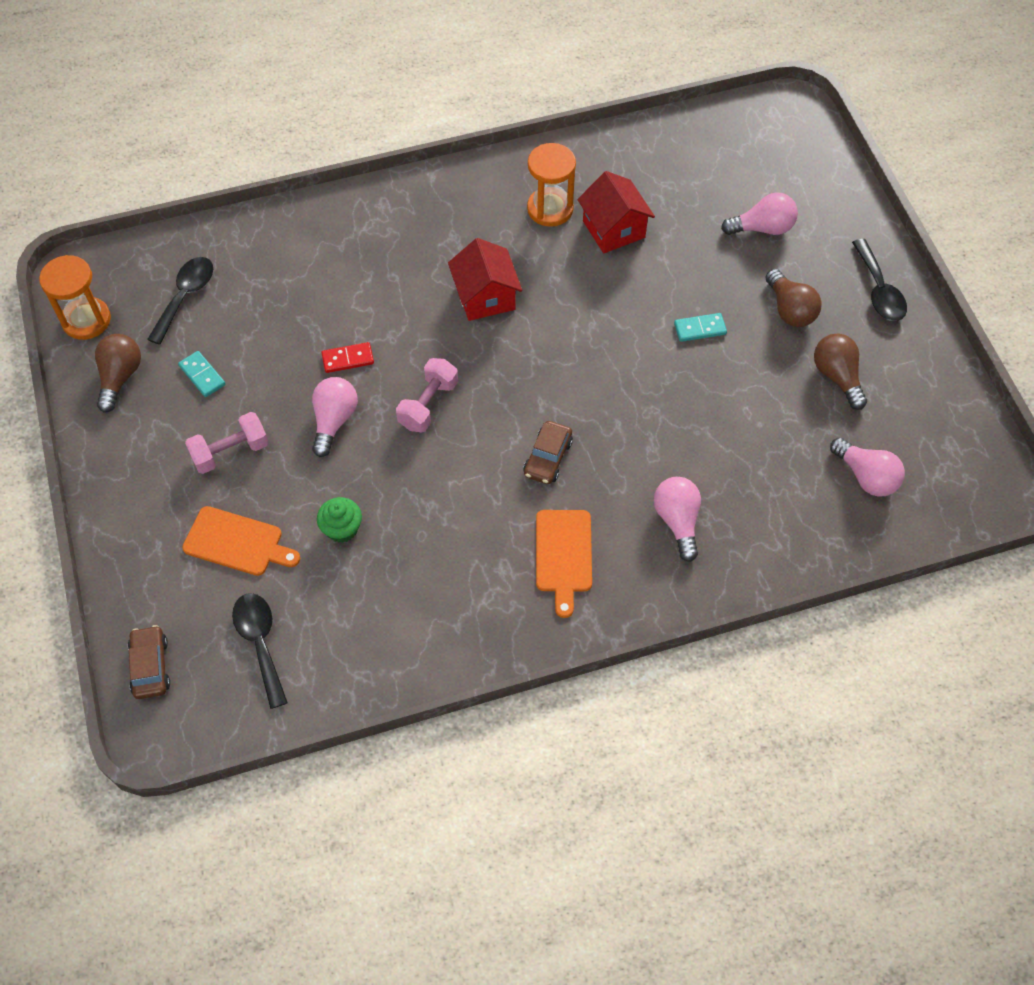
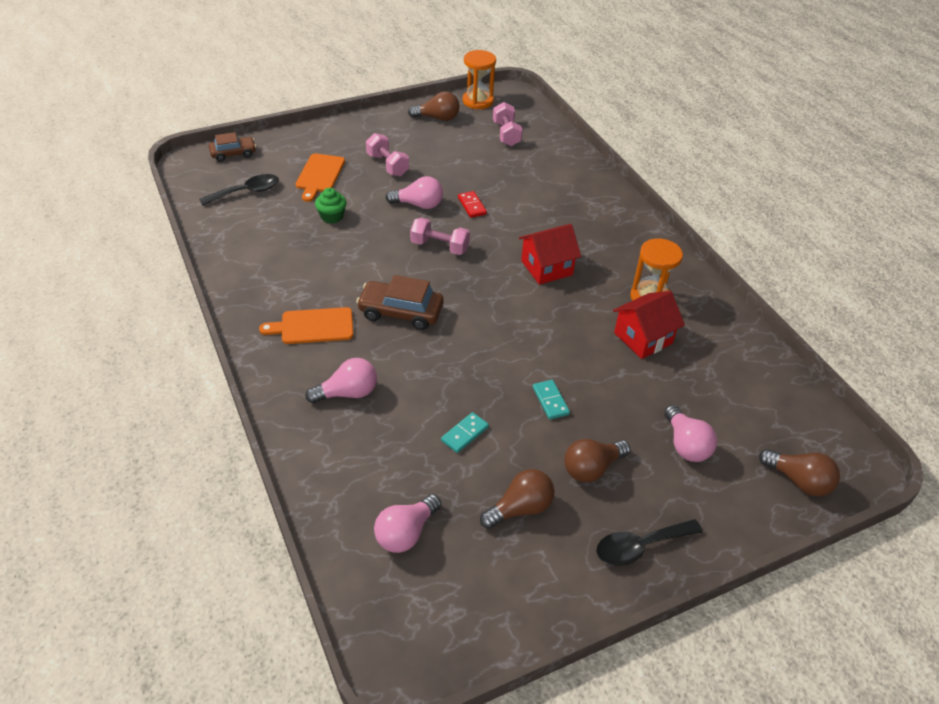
camera: 80 degrees right, 15 degrees down
black spoon [147,257,213,345] -> pink dumbbell [493,102,523,146]
turquoise domino [178,351,225,397] -> turquoise domino moved to [441,412,489,453]
brown car [524,421,573,484] -> brown car [356,275,444,330], size x1.52
none -> brown light bulb [759,449,840,496]

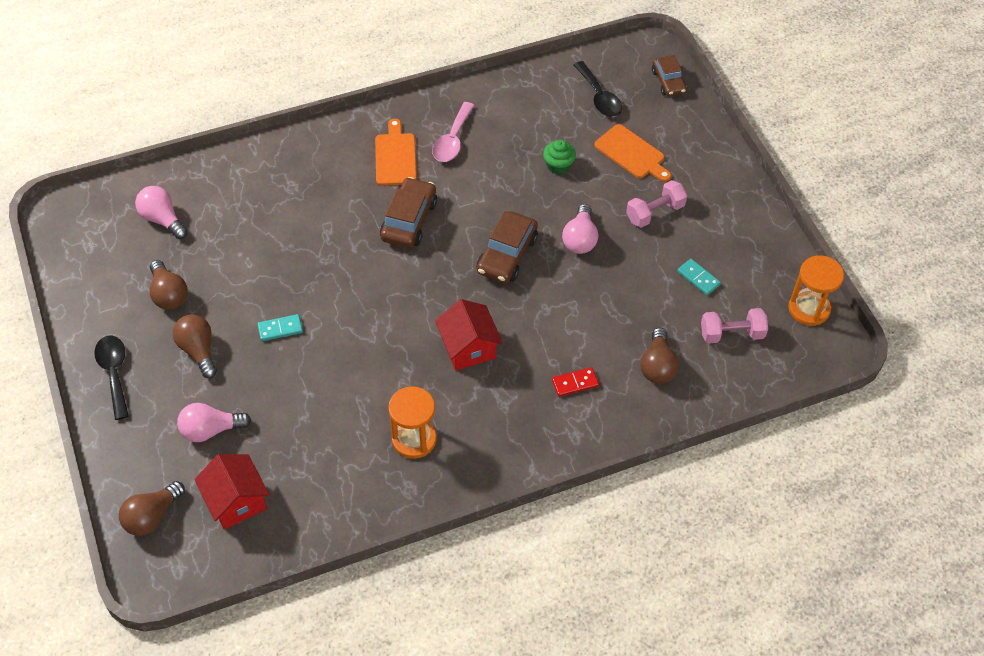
camera: 95 degrees right, 10 degrees up
orange cutting board [296,153,345,202] -> orange cutting board turned 150 degrees counterclockwise [594,124,671,182]
pink light bulb [306,358,377,404] -> none
brown light bulb [408,91,460,121] -> brown light bulb moved to [640,328,679,384]
pink dumbbell [410,218,470,255] -> brown car [477,211,538,283]
turquoise domino [441,412,489,453] -> turquoise domino moved to [677,259,721,295]
red domino [458,191,487,218] -> red domino moved to [552,367,599,397]
red house [613,291,685,359] -> red house moved to [194,454,270,530]
none -> pink spoon [432,102,475,162]

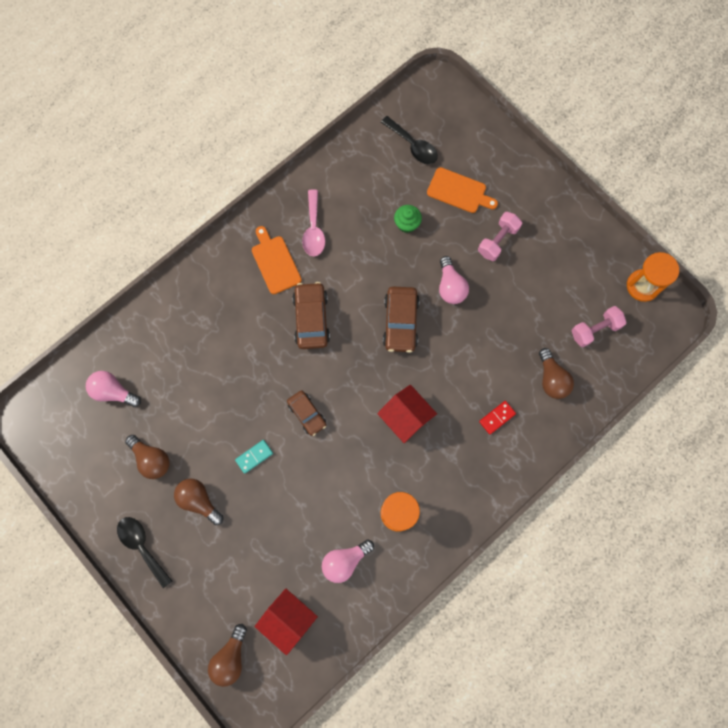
camera: 20 degrees left, 20 degrees up
pink light bulb [177,403,251,442] -> pink light bulb moved to [322,539,374,583]
brown car [652,55,687,96] -> brown car moved to [287,390,326,436]
turquoise domino [677,259,721,295] -> none

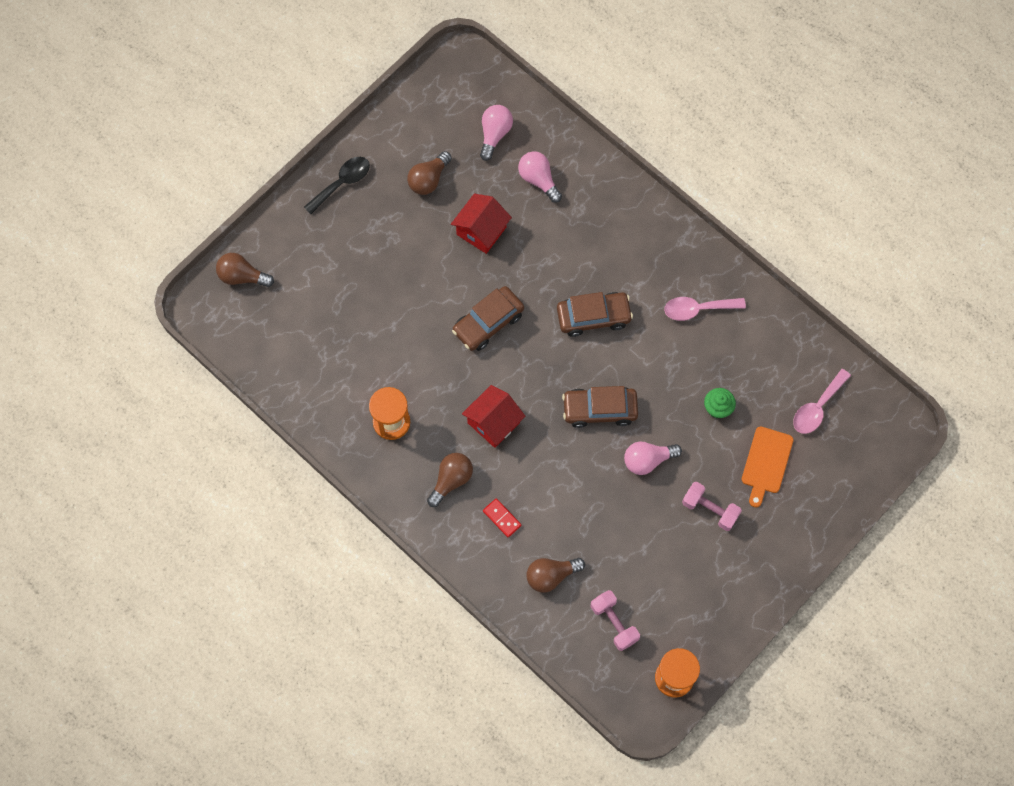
camera: 85 degrees right, 5 degrees down
brown light bulb [174,478,223,525] -> brown light bulb moved to [427,453,473,507]
turquoise domino [235,440,273,474] -> none
orange cutting board [252,226,302,294] -> none
red house [255,589,318,655] -> red house moved to [451,194,512,254]
brown car [287,390,326,436] -> brown car [452,286,524,351], size x1.52
pink light bulb [322,539,374,583] -> pink light bulb moved to [518,151,562,203]
black spoon [381,116,438,164] -> pink spoon [793,369,851,434]

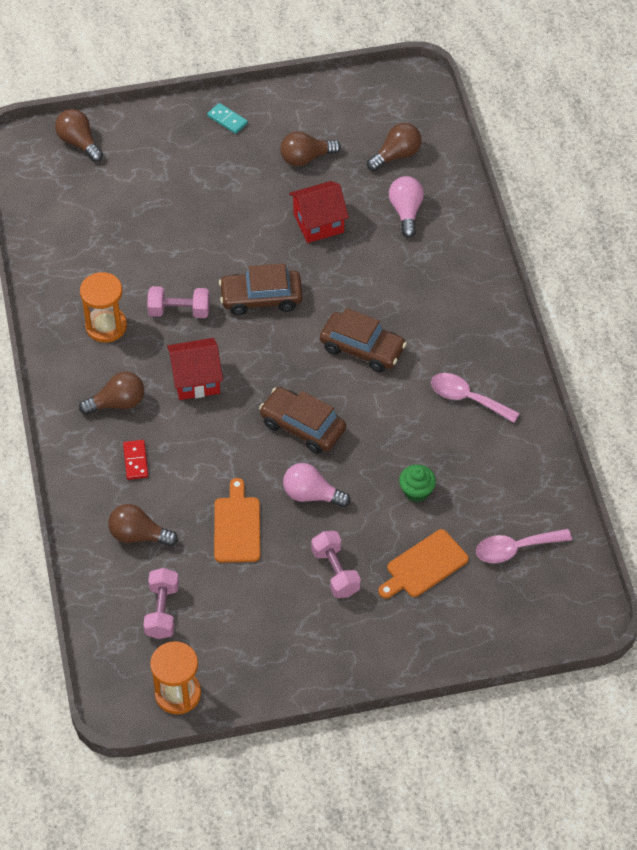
camera: 35 degrees right, 15 degrees down
black spoon [304,157,370,214] -> turquoise domino [207,103,248,134]
pink light bulb [480,105,513,161] -> brown light bulb [367,123,421,171]
none -> pink dumbbell [147,286,210,318]
none -> orange cutting board [214,478,260,563]

